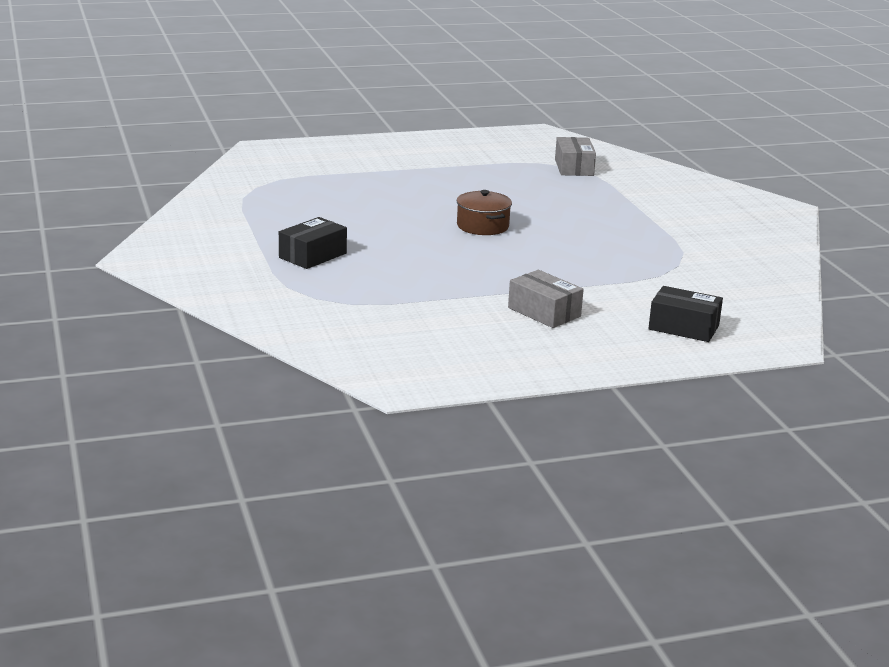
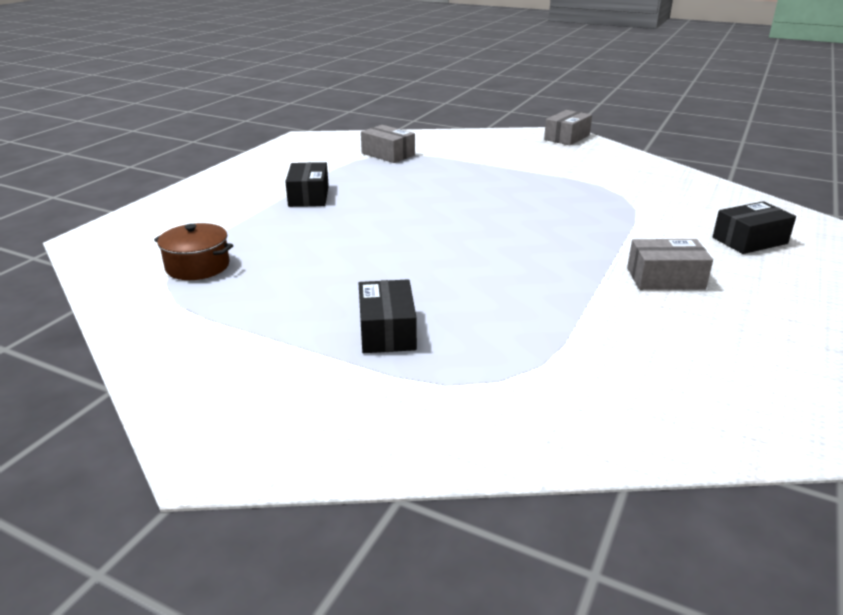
camera: 45 degrees left, 5 degrees up
brown pot [457,190,512,235] -> brown pot moved to [154,223,233,280]
none -> black box [285,162,329,207]
none -> grey box [544,110,592,145]

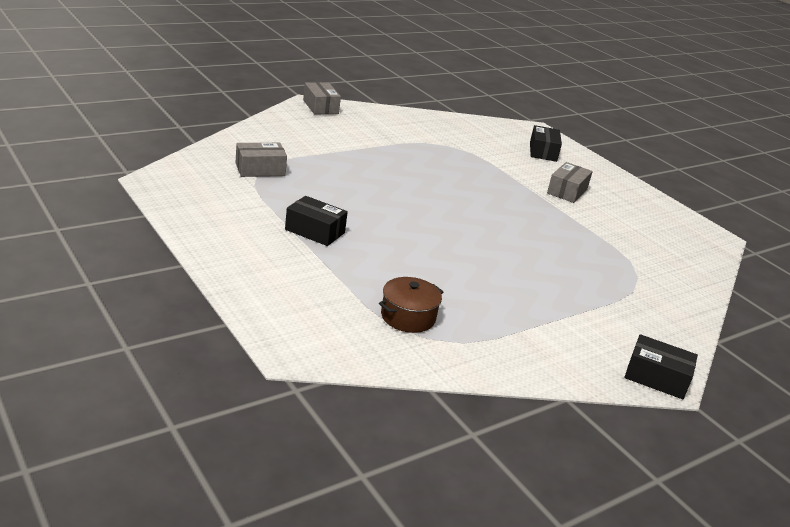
camera: 65 degrees left, 0 degrees up
black box [359,279,417,353] -> black box moved to [625,334,698,399]

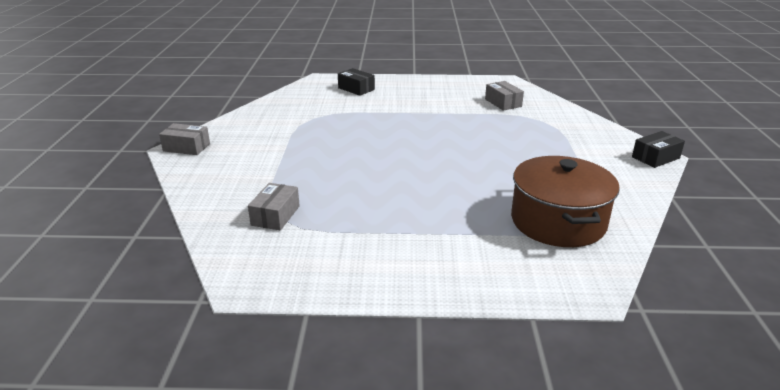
camera: 50 degrees left, 0 degrees up
black box [285,196,348,246] -> none
brown pot [379,277,444,333] -> brown pot [511,156,620,247], size x2.04
grey box [547,162,593,203] -> grey box moved to [485,81,524,111]

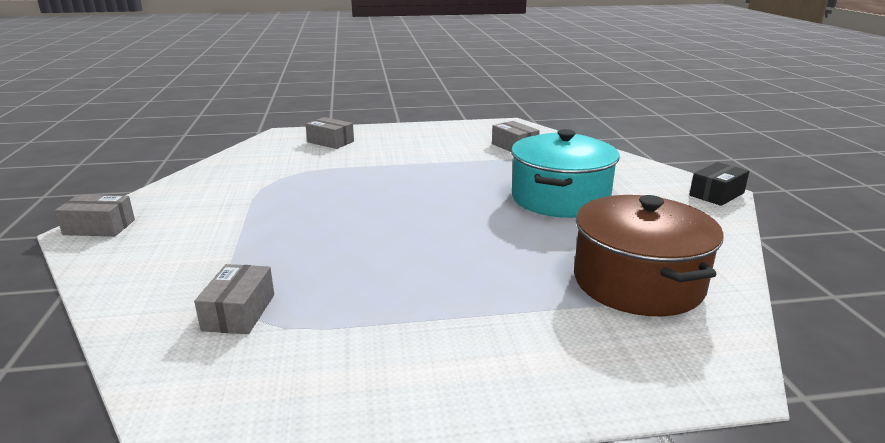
camera: 10 degrees left, 5 degrees down
black box [338,68,375,96] -> grey box [306,117,354,149]
none -> turquoise pot [511,129,619,218]

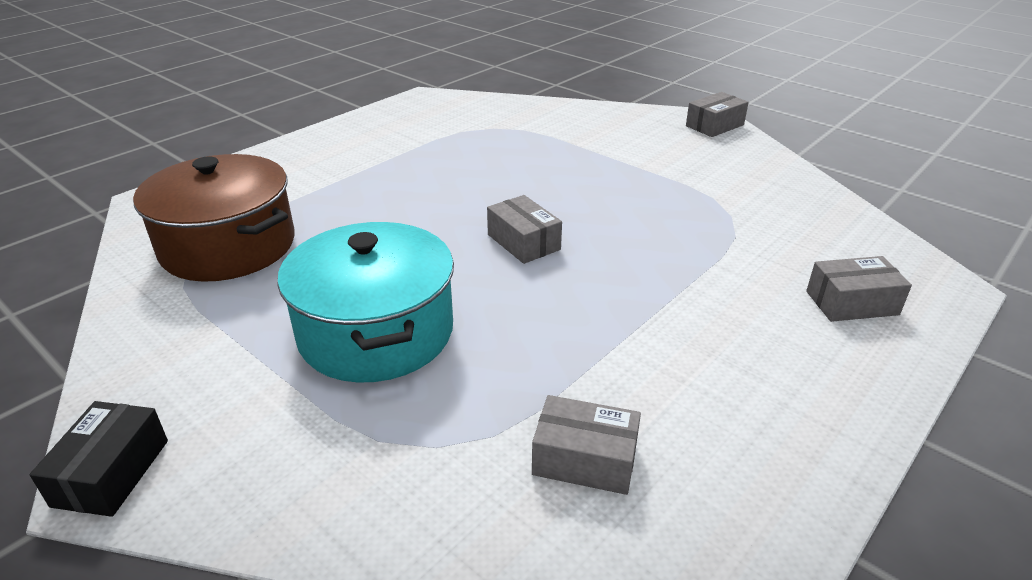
camera: 140 degrees right, 10 degrees up
grey box [194,264,274,334] -> grey box moved to [487,195,562,264]

